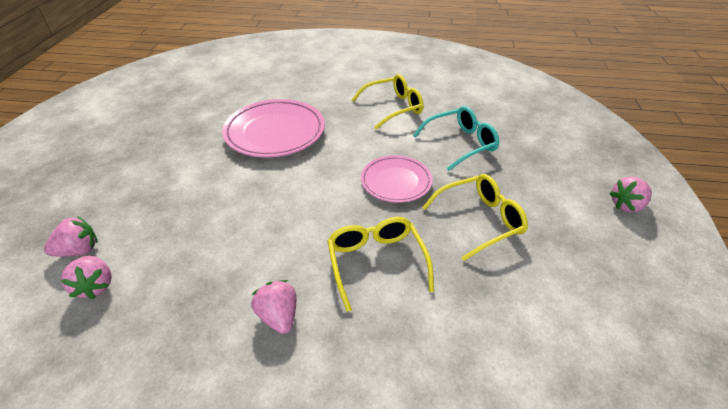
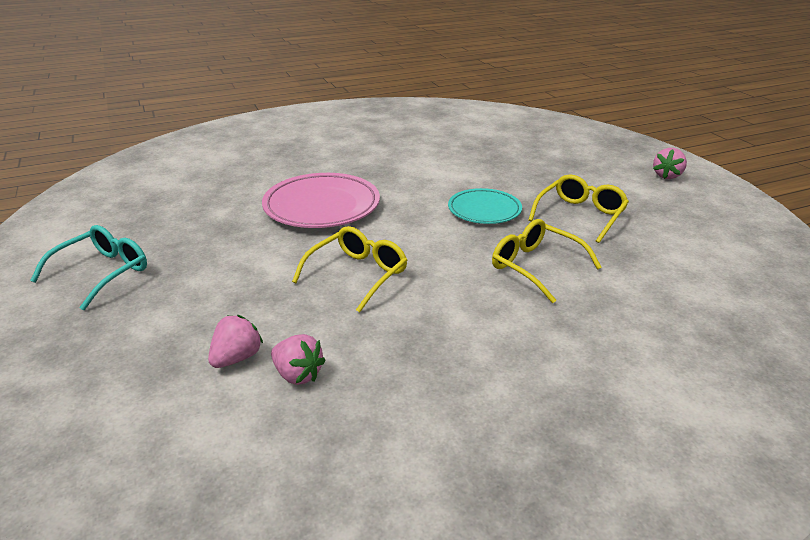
camera: 30 degrees left, 10 degrees down
pink strawberry [251,280,296,334] -> none
yellow glasses [352,74,423,129] -> yellow glasses moved to [292,226,407,313]
pink plate [361,155,433,203] -> turquoise plate [448,188,522,224]
turquoise glasses [413,106,499,171] -> turquoise glasses moved to [30,225,147,310]

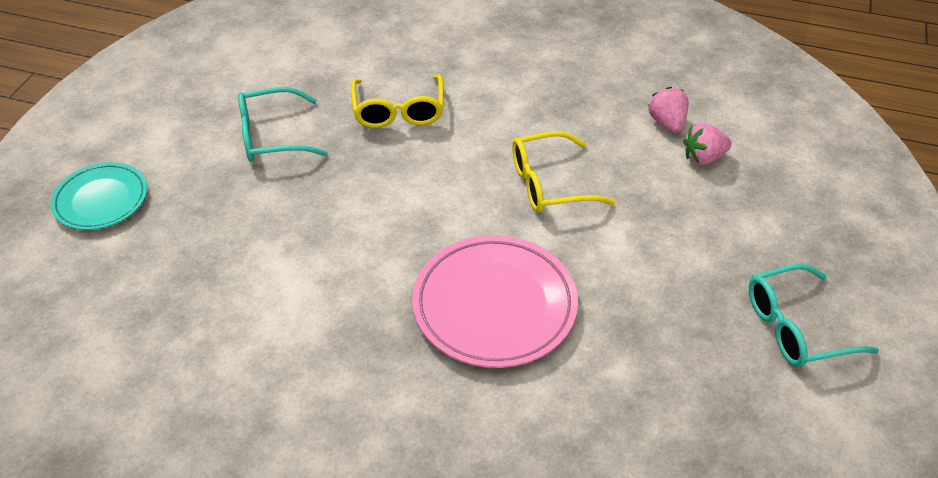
camera: 140 degrees left, 15 degrees up
turquoise plate [448,188,522,224] -> turquoise plate moved to [50,162,147,230]
yellow glasses [529,174,629,243] -> turquoise glasses [238,87,328,162]
pink strawberry [653,148,687,179] -> none

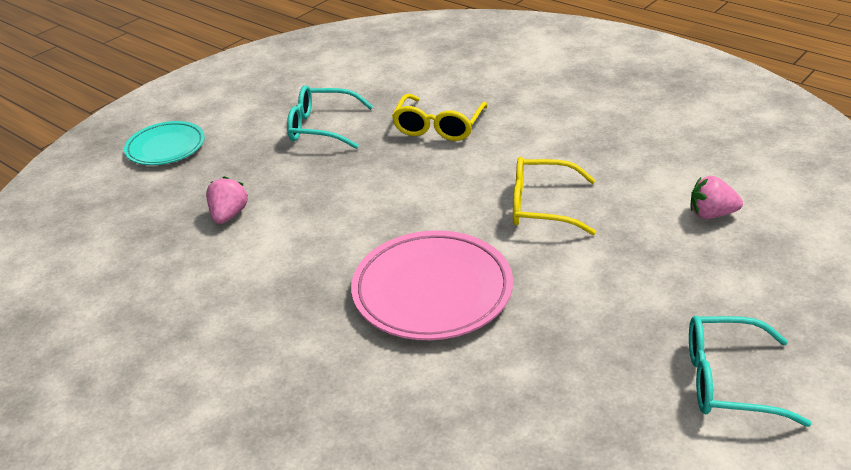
camera: 25 degrees right, 10 degrees down
pink strawberry [648,87,689,133] -> pink strawberry moved to [206,176,248,224]

